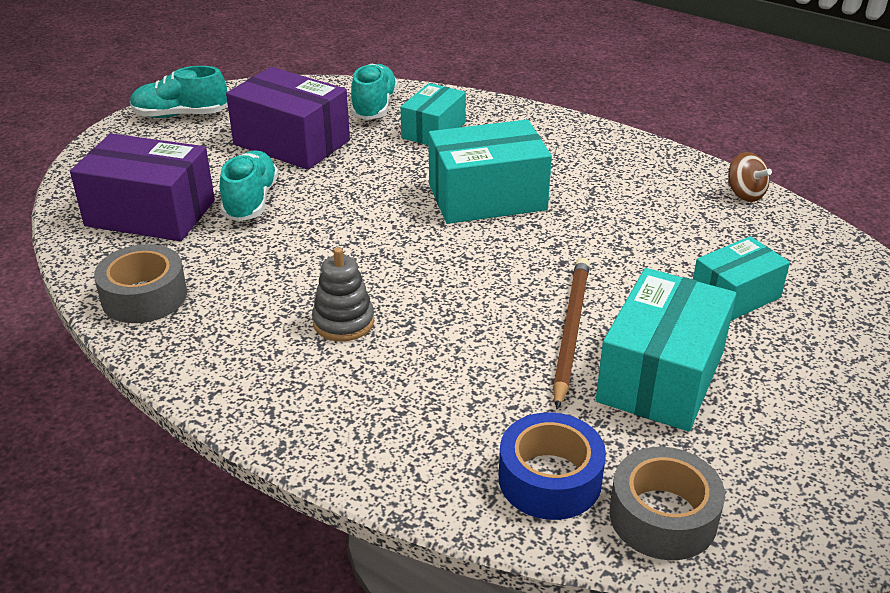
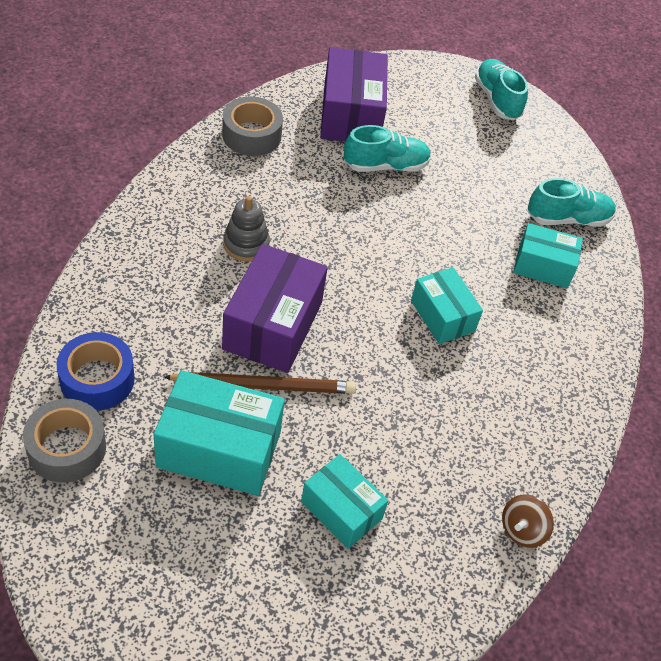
camera: 70 degrees right, 15 degrees up
purple box [226,67,350,170] -> purple box moved to [222,244,328,373]
turquoise box [429,120,552,224] -> turquoise box [411,267,483,344], size x0.62

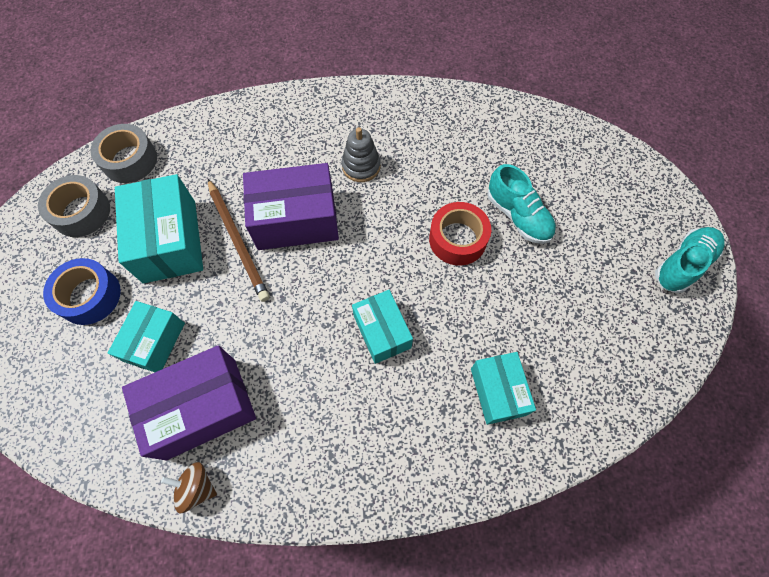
camera: 70 degrees right, 15 degrees up
blue tape [57,332,135,411] -> blue tape moved to [43,258,121,325]
grey tape [222,96,283,156] -> grey tape moved to [38,175,110,237]
purple box [320,47,388,142] -> purple box moved to [122,345,256,460]
turquoise box [411,267,483,344] -> turquoise box turned 60 degrees counterclockwise [352,290,413,364]
turquoise shoe [528,178,616,227] -> none
none -> red tape [429,202,491,266]

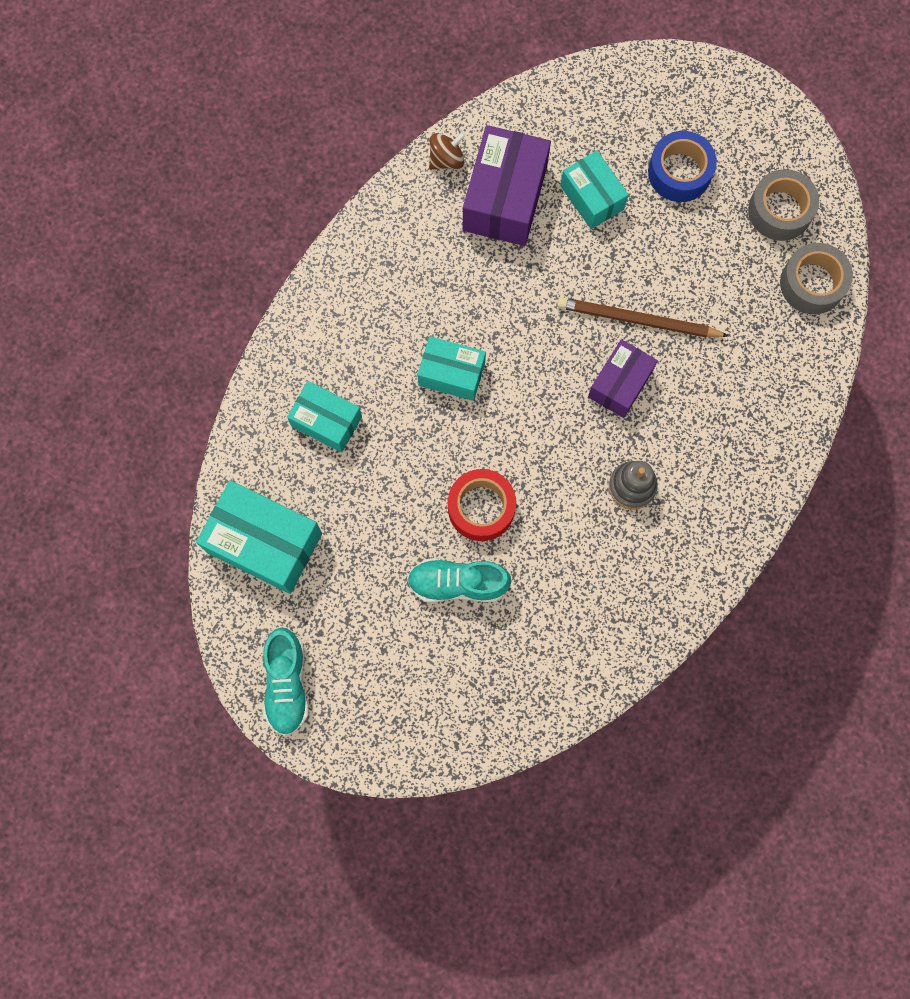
camera: 130 degrees right, 10 degrees up
turquoise box [115,174,203,284] -> turquoise box moved to [196,480,322,594]
purple box [243,163,339,250] -> purple box [588,339,658,418], size x0.62

